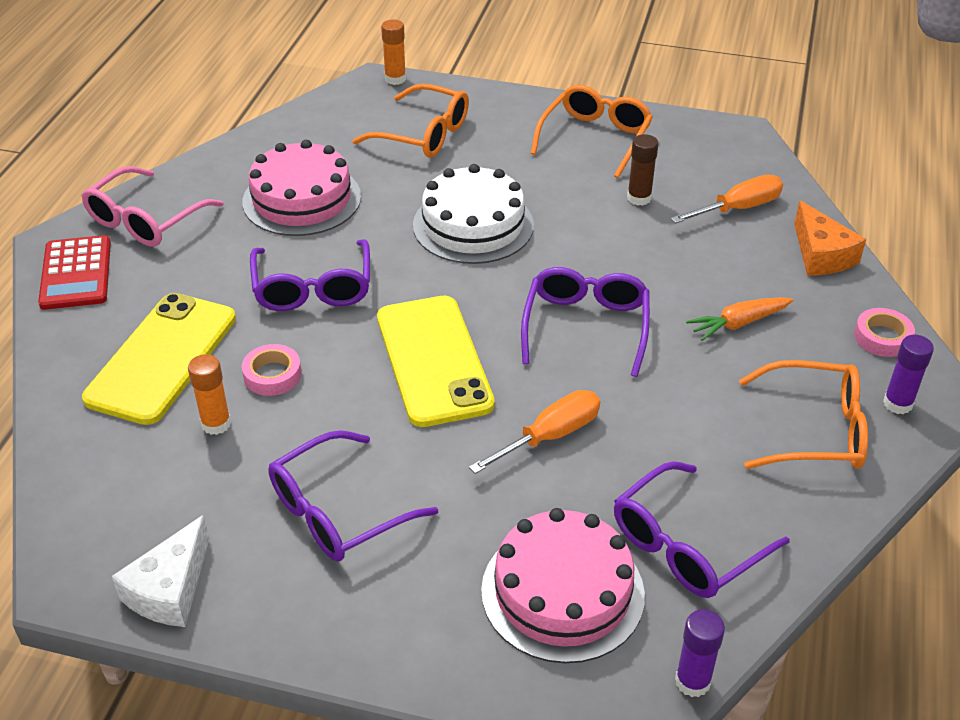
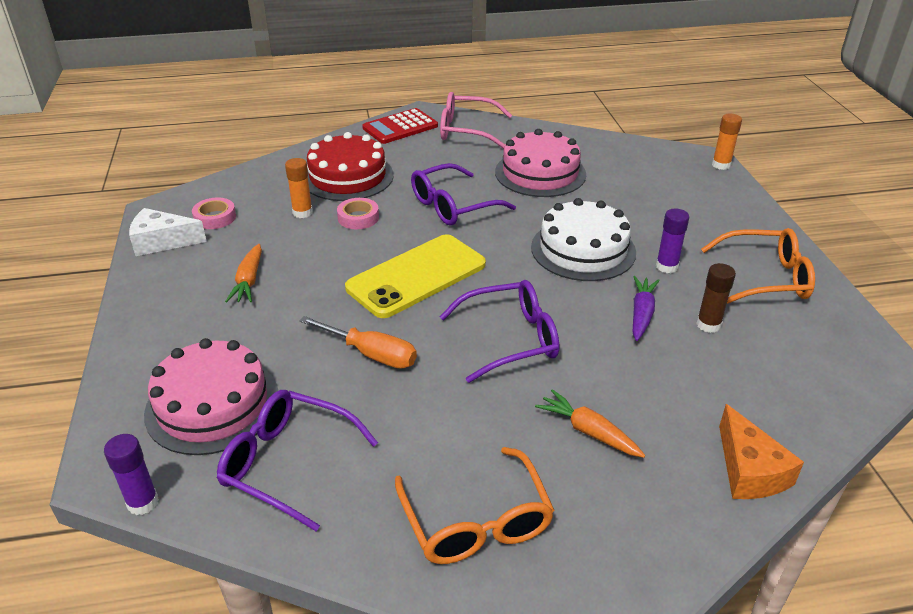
camera: 65 degrees right, 5 degrees down
yellow phone [82,293,236,425] -> red cake [307,132,394,201]
purple glasses [268,430,438,562] -> orange carrot [225,244,262,302]
orange glasses [352,84,469,158] -> none
orange screwdriver [671,174,783,223] -> none
orange cheese [794,201,866,276] -> orange cheese turned 60 degrees counterclockwise [719,404,804,499]
pink tape [854,308,915,357] -> pink tape moved to [192,198,236,229]
purple glue stick [883,335,934,414] -> purple glue stick moved to [656,209,689,273]
none -> purple carrot [633,276,660,341]

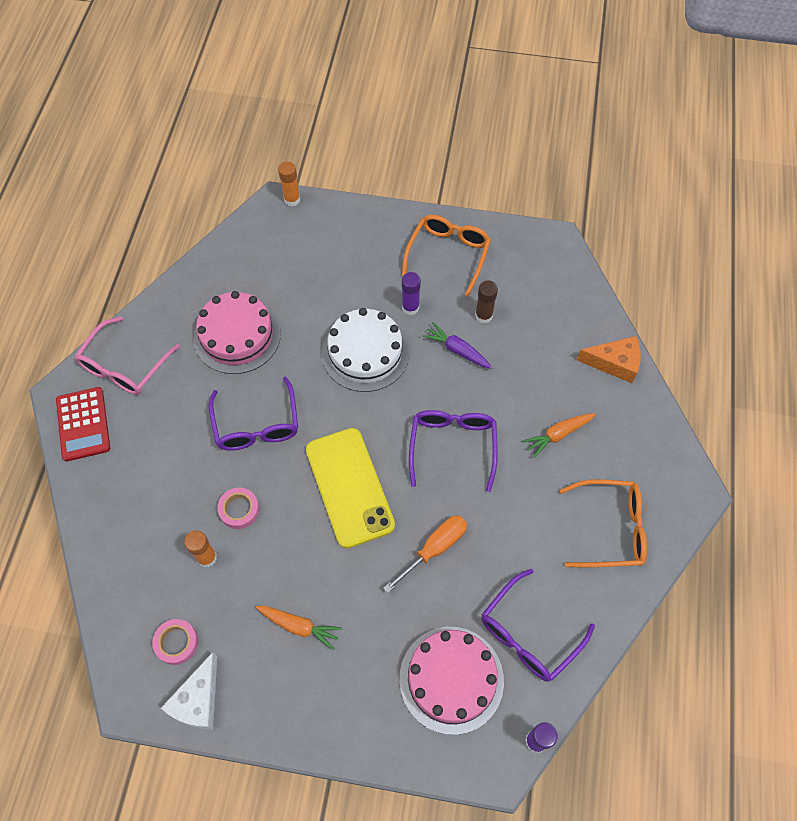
camera: 70 degrees left, 25 degrees up
red cake [307,132,394,201] -> none

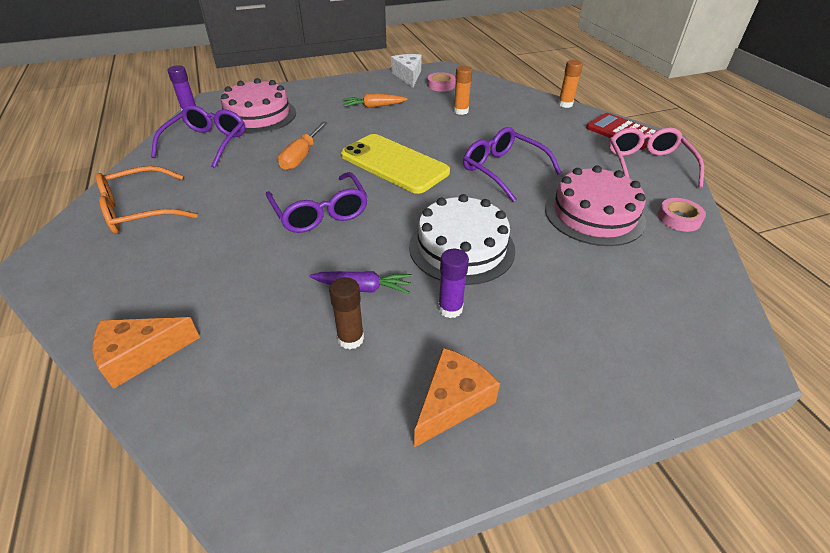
camera: 150 degrees right, 20 degrees down
pink tape [217,488,259,529] -> pink tape moved to [658,198,706,232]
orange glue stick [278,162,300,206] -> orange glue stick moved to [558,60,583,108]
orange glasses [402,215,491,297] -> orange cheese [414,348,500,447]
orange carrot [522,413,596,458] -> none

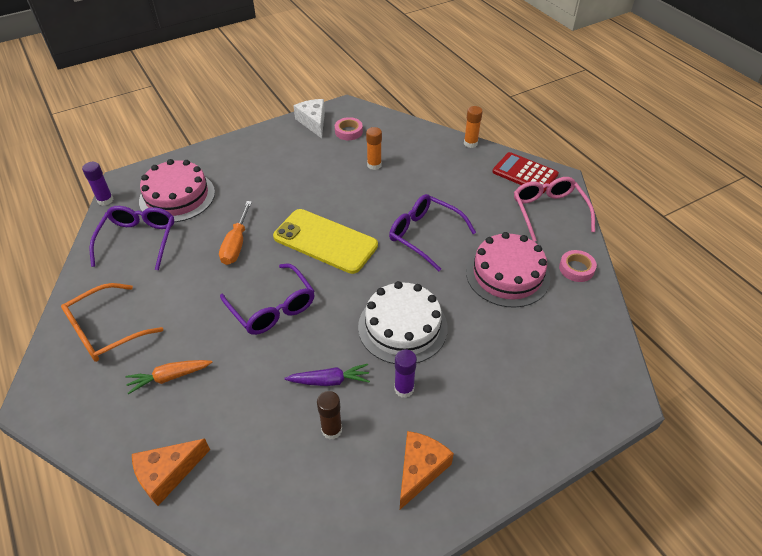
camera: 10 degrees left, 5 degrees up
orange carrot [343,93,408,108] -> orange carrot moved to [126,360,212,394]

